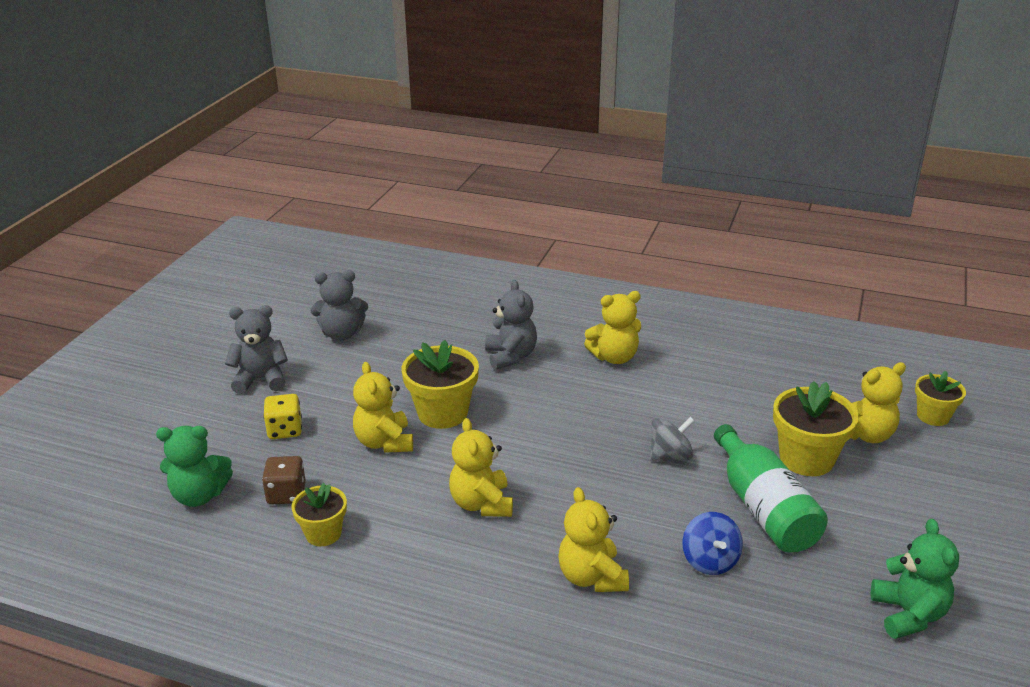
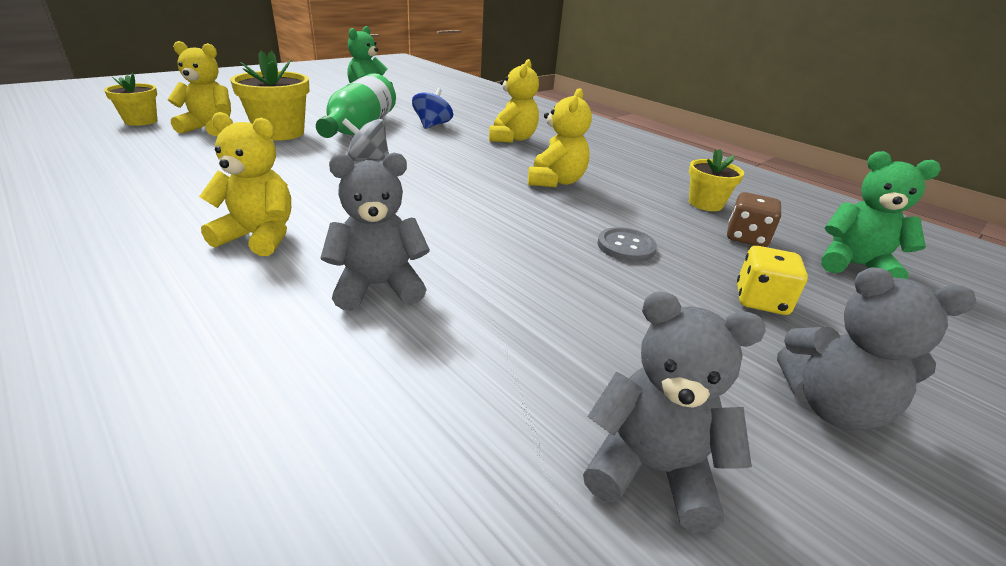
camera: 155 degrees left, 0 degrees up
yellow teddy bear [353,362,413,453] -> grey button [597,227,657,262]
yellow flower pot [401,340,479,429] -> none
grey teddy bear [485,280,537,370] -> grey teddy bear turned 60 degrees clockwise [321,153,430,311]

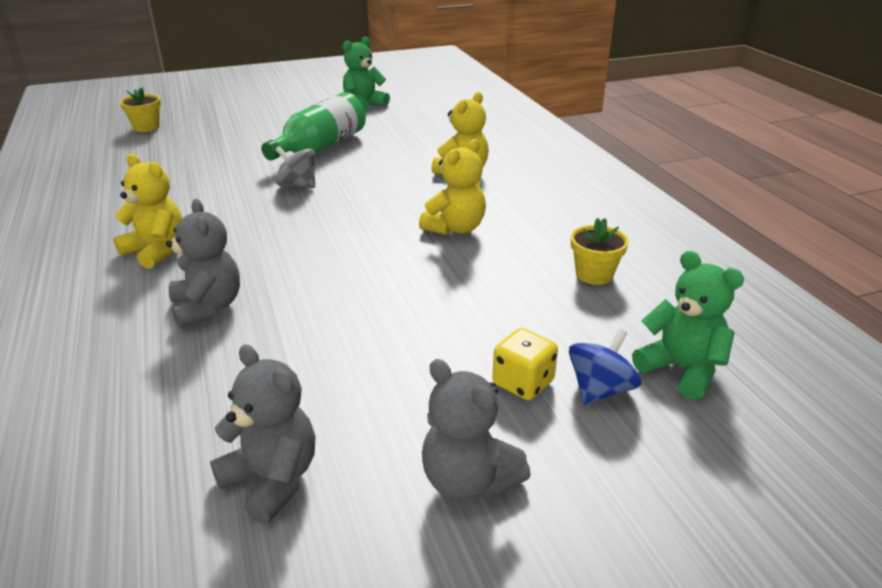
camera: 25 degrees right, 0 degrees up
yellow teddy bear [168,41,231,136] -> none
yellow flower pot [230,51,309,141] -> none
grey teddy bear [321,153,430,311] -> grey teddy bear turned 60 degrees clockwise [166,199,240,329]
blue spinning top [412,88,453,129] -> blue spinning top moved to [569,329,641,405]
grey button [597,227,657,262] -> none
brown dice [727,192,781,247] -> none

